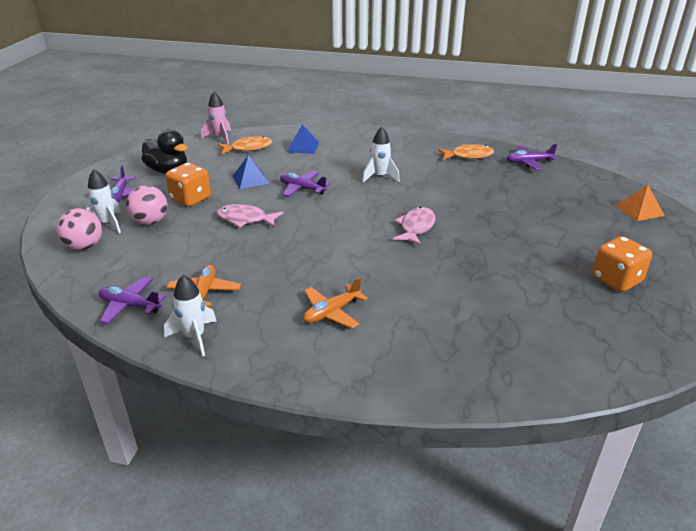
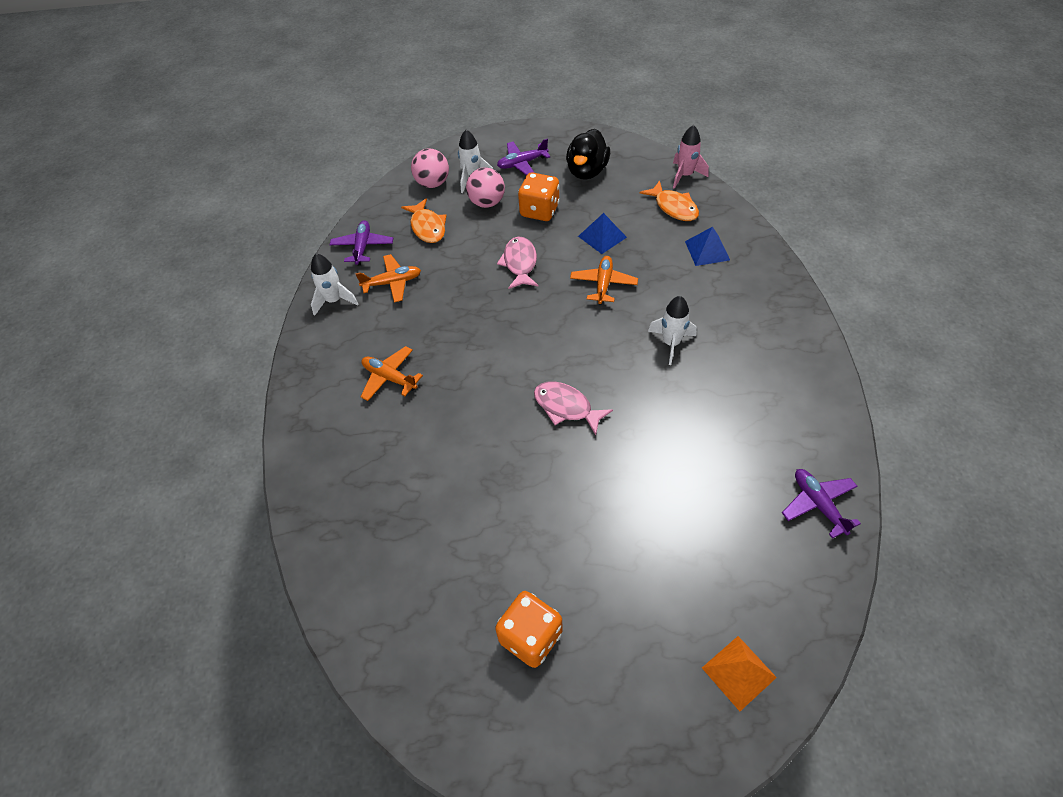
camera: 75 degrees right, 20 degrees up
purple plane [280,171,330,197] -> orange plane [570,256,638,305]
pink fish [393,207,436,246] -> pink fish turned 150 degrees counterclockwise [534,382,613,435]
orange fish [438,144,494,160] -> orange fish moved to [401,198,447,243]

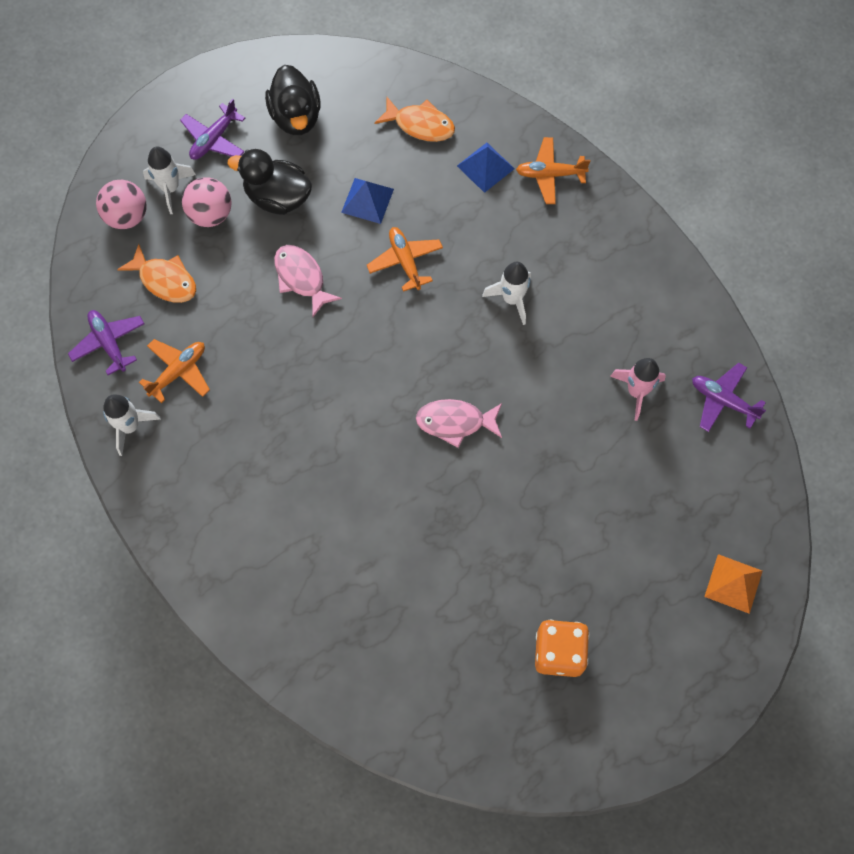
camera: 35 degrees left, 15 degrees up
orange plane [361,346,423,401] -> orange plane moved to [516,137,590,204]
orange dice [518,172,560,221] -> black duck [228,149,312,215]
pink rocket [673,125,709,189] -> pink rocket moved to [610,358,666,421]

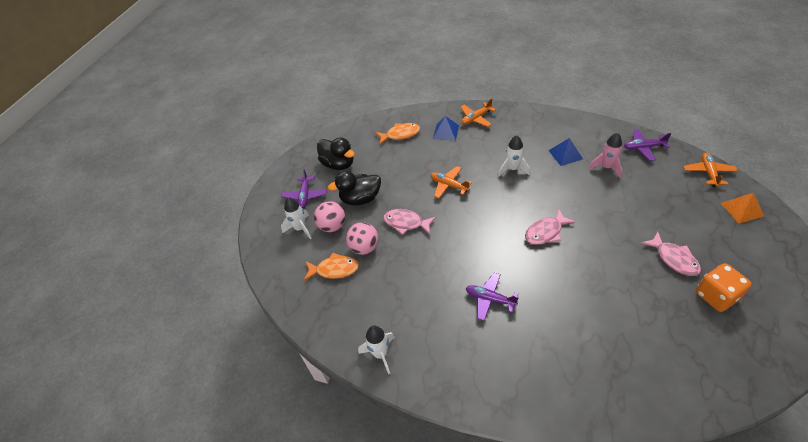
camera: 30 degrees left, 20 degrees down
purple plane [68,310,144,375] -> purple plane moved to [466,273,519,321]
pink ball [96,180,147,229] -> pink ball moved to [346,222,379,255]
orange plane [139,339,210,403] -> orange plane moved to [684,152,738,187]
blue pyramid [341,178,394,224] -> blue pyramid moved to [548,138,583,166]
none -> pink fish [641,232,701,276]

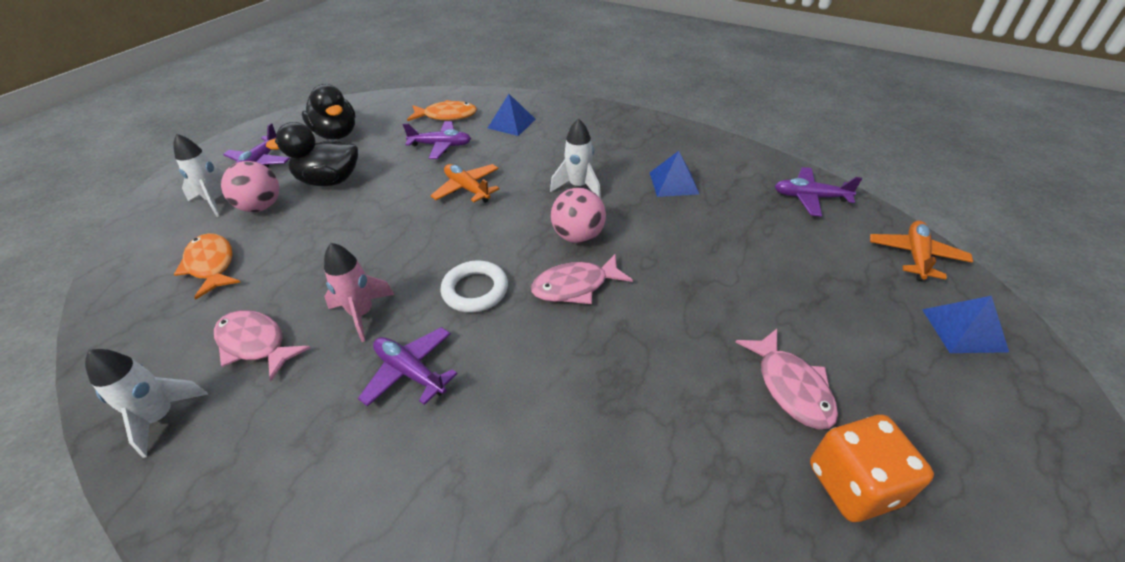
camera: 10 degrees right, 5 degrees down
orange fish [304,252,359,281] -> orange fish turned 135 degrees counterclockwise [174,233,240,300]
pink ball [346,222,379,255] -> pink ball moved to [551,188,606,243]
pink fish [383,209,436,235] -> pink fish moved to [214,310,311,381]
orange plane [461,98,496,127] -> none
pink rocket [588,133,622,178] -> pink rocket moved to [324,243,394,342]
orange pyramid [720,193,764,223] -> blue pyramid [922,296,1009,353]
none -> purple plane [403,121,471,159]
none -> white ring [440,261,508,313]

